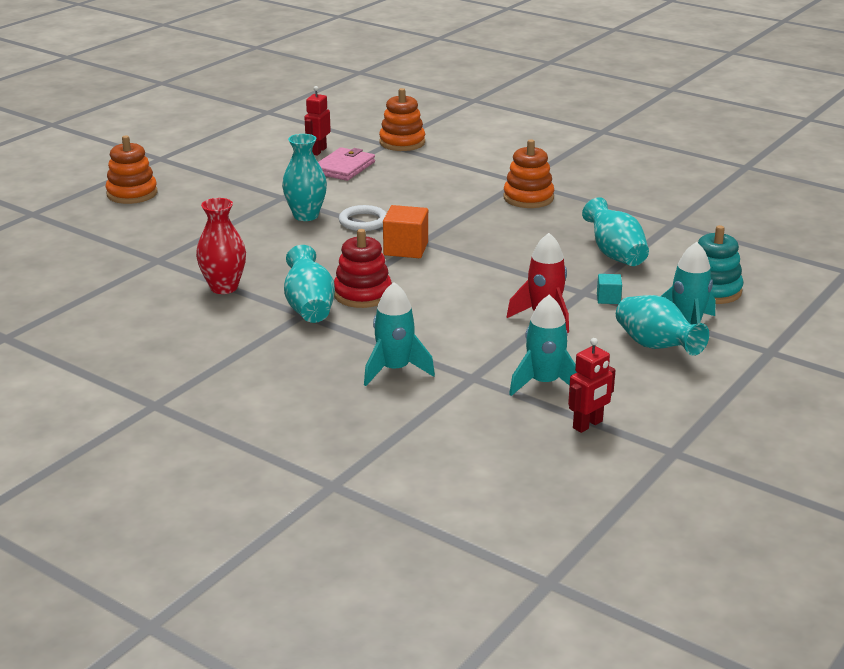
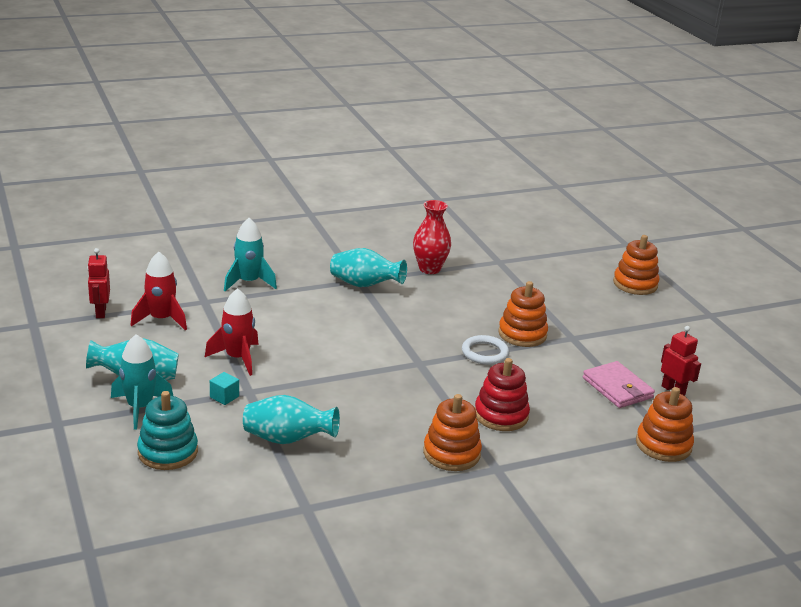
camera: 120 degrees right, 0 degrees up
turquoise vase [282,134,327,221] -> orange stacking toy [498,281,548,347]
red stacking toy [334,229,392,308] -> red stacking toy moved to [475,358,530,431]
orange cube [383,205,428,258] -> none
turquoise rocket [509,294,577,396] -> red rocket [130,252,187,330]

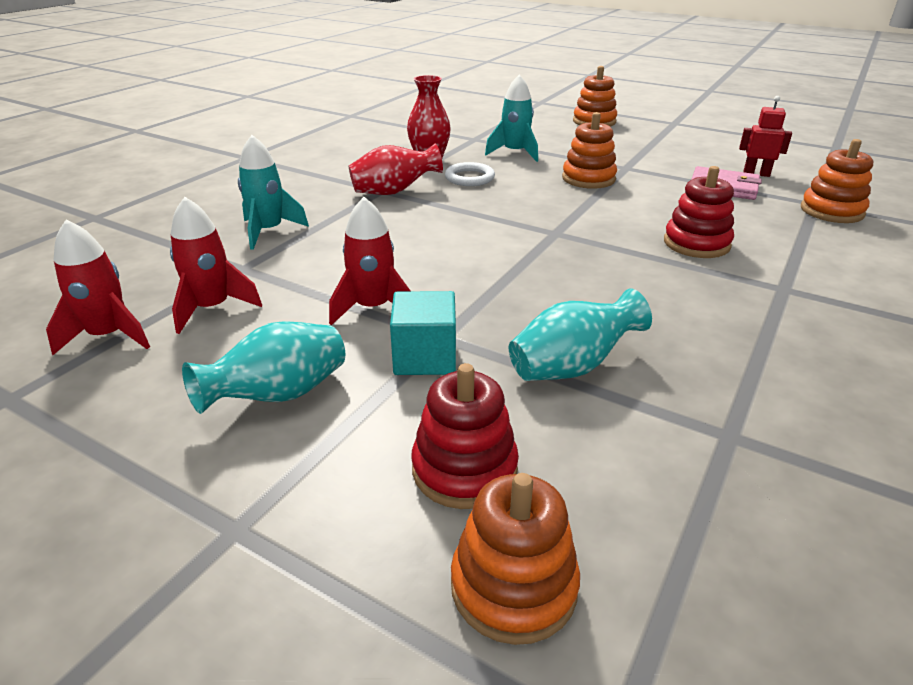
camera: 35 degrees left, 5 degrees up
red robot [87,248,110,318] -> red rocket [46,220,150,355]
turquoise rocket [111,334,173,430] -> turquoise rocket moved to [485,75,538,162]
turquoise stacking toy [137,391,198,470] -> red stacking toy [411,363,519,509]
turquoise cube [210,372,239,405] -> turquoise cube [390,291,456,375], size x1.83
turquoise vase [330,248,407,287] -> red vase [349,143,443,195]
orange stacking toy [423,394,482,471] -> orange stacking toy moved to [451,473,580,645]
white ring [462,335,509,365] -> white ring moved to [445,162,495,186]

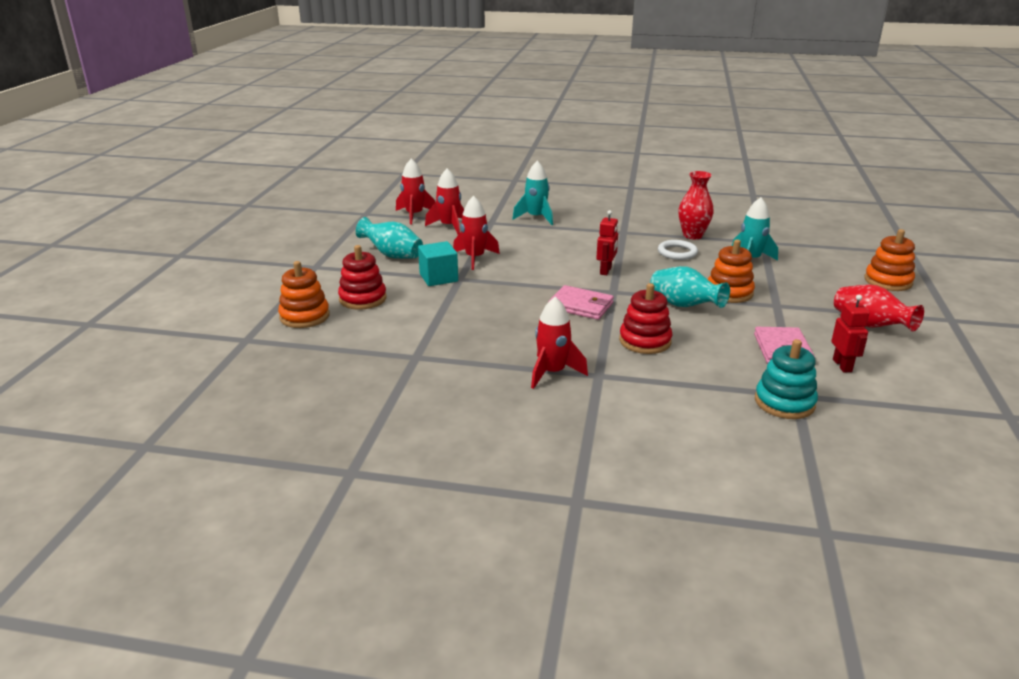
camera: 70 degrees right, 5 degrees down
red vase [349,143,443,195] -> red vase moved to [834,285,924,332]
turquoise vase [509,288,652,381] -> turquoise vase moved to [650,266,730,308]
orange stacking toy [801,139,873,223] -> turquoise stacking toy [755,339,818,419]
none -> red rocket [531,297,588,389]
none -> pink wallet [548,285,614,320]
none -> red robot [596,210,618,275]

